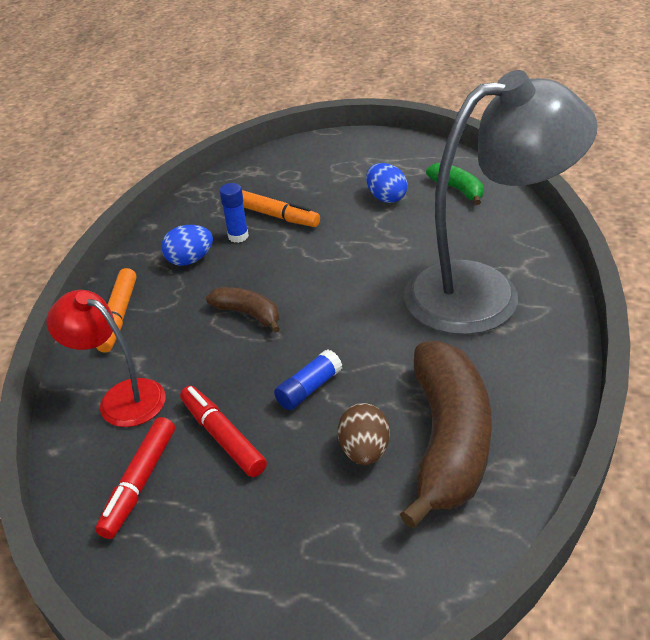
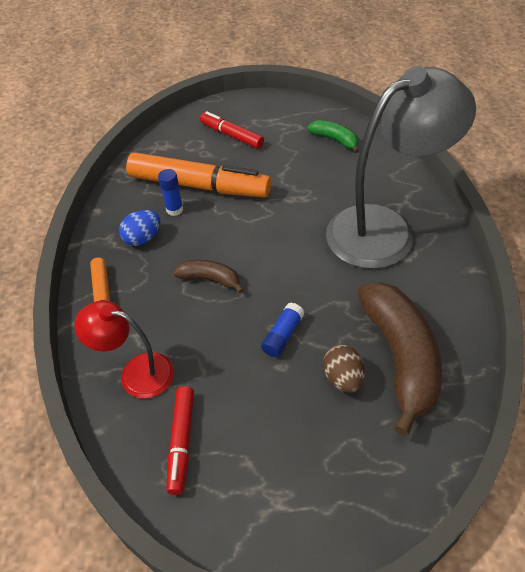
camera: 15 degrees left, 10 degrees up
red marker [180,386,267,477] -> red marker moved to [200,111,264,149]
orange marker [242,190,320,227] -> orange marker [126,152,271,198], size x1.83
blue egg [366,163,408,203] -> none

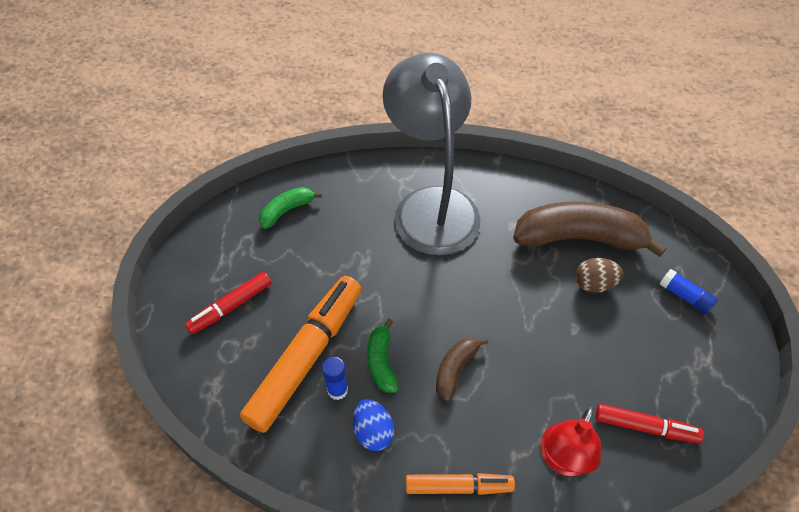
camera: 80 degrees left, 5 degrees up
blue glue stick [261,303,305,357] -> blue glue stick moved to [660,269,718,314]
none -> green banana [367,319,399,393]

